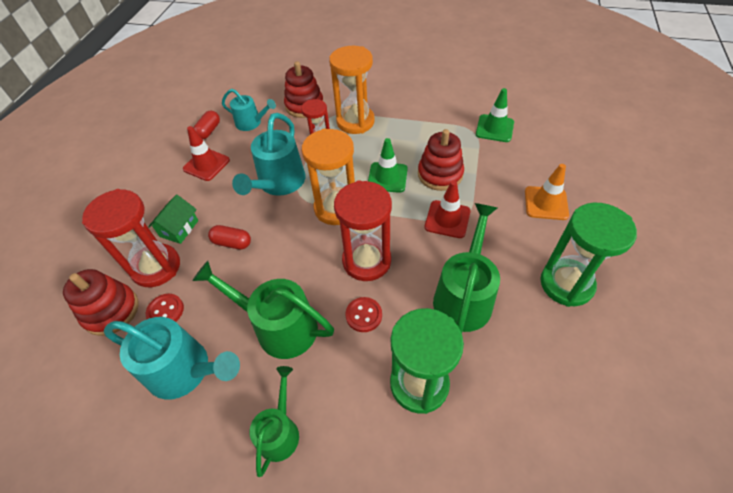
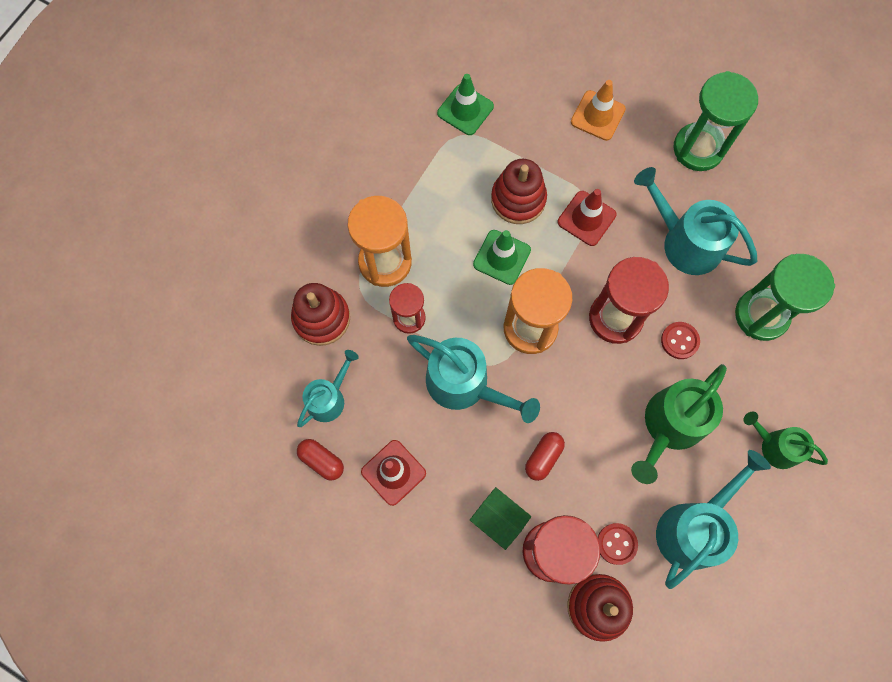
camera: 75 degrees left, 20 degrees up
green watering can [433,203,500,333] -> turquoise watering can [634,167,757,275]

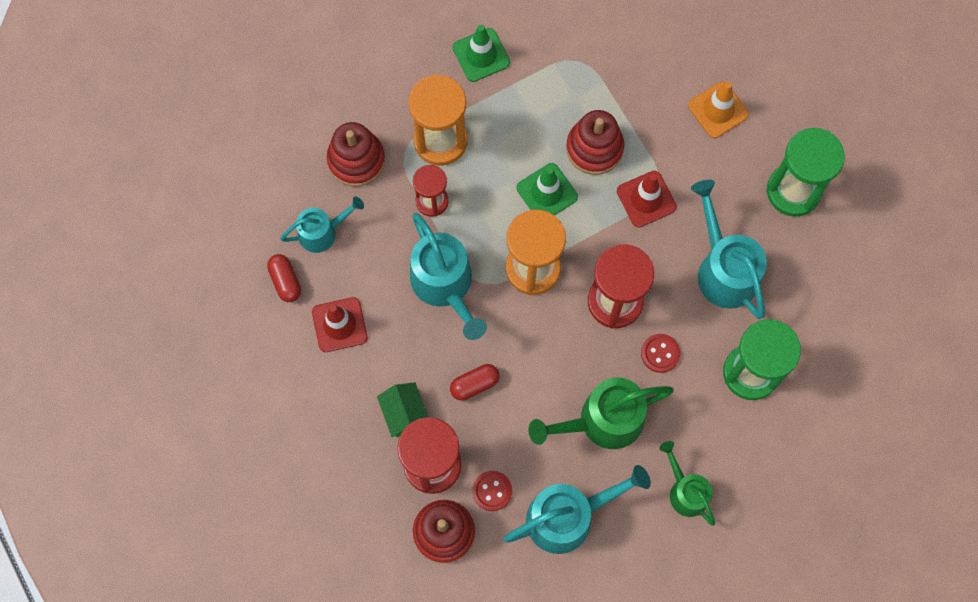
camera: 30 degrees right, 0 degrees up
green traffic cone [437,74,494,135] -> green traffic cone moved to [452,25,510,82]

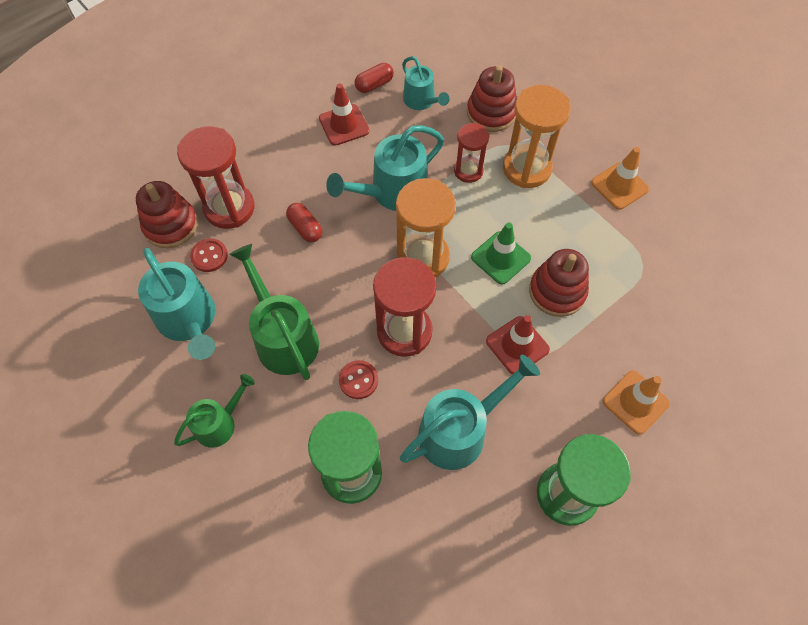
camera: 80 degrees right, 10 degrees down
green house [377,382,428,437] -> none
green traffic cone [452,25,510,82] -> orange traffic cone [591,147,649,210]

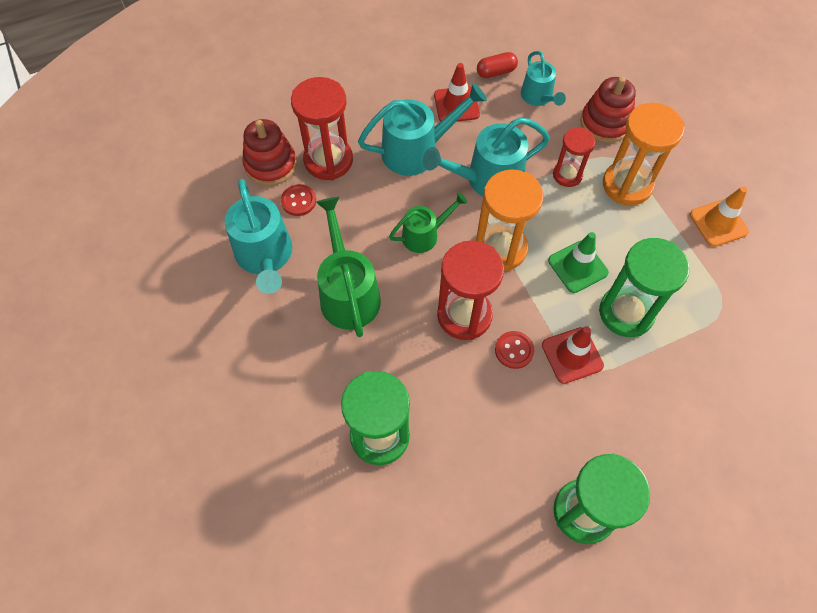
camera: 15 degrees right, 0 degrees up
green watering can [174,374,255,448] -> green watering can moved to [389,192,468,253]
red capsule [286,203,322,242] -> none
red button [339,360,378,399] -> red button moved to [495,331,534,369]
turquoise watering can [400,355,540,470] -> turquoise watering can moved to [358,83,487,176]
red stacking toy [529,249,589,317] -> green hourglass [599,238,690,337]
orange traffic cone [603,371,670,435] -> none

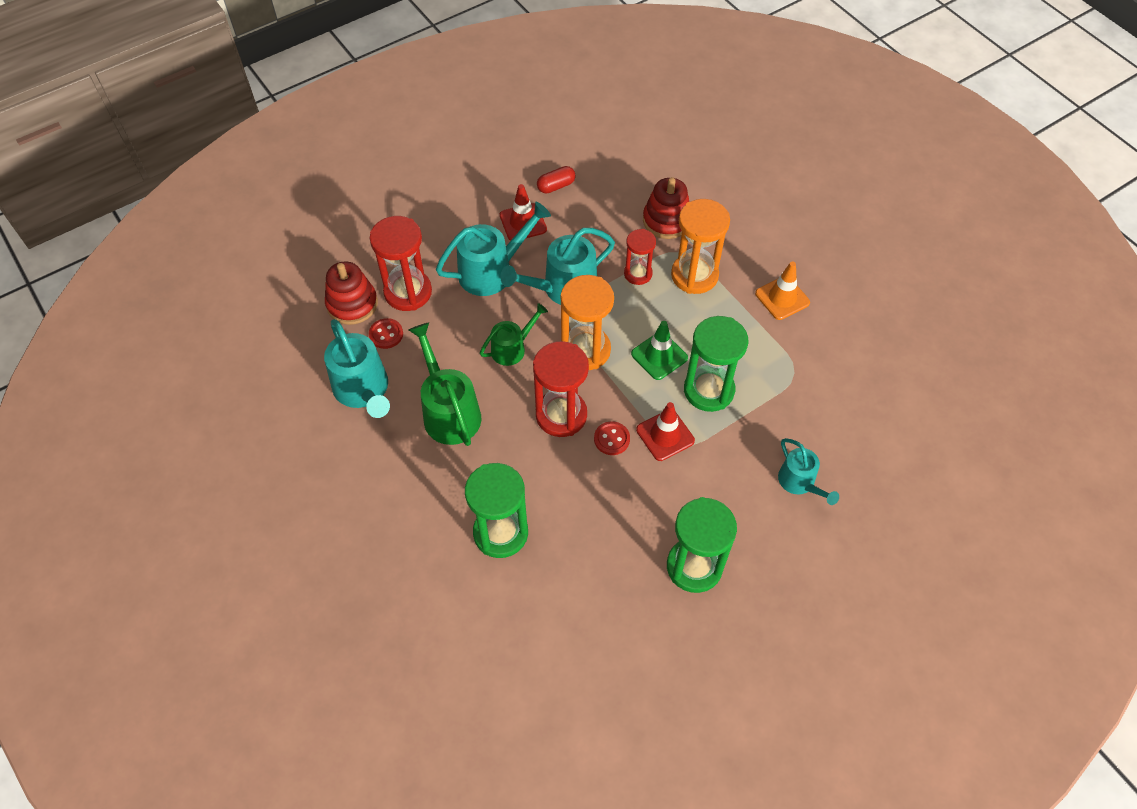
camera: 10 degrees left, 5 degrees down
turquoise watering can [521,51,566,106] -> turquoise watering can moved to [778,438,839,505]

